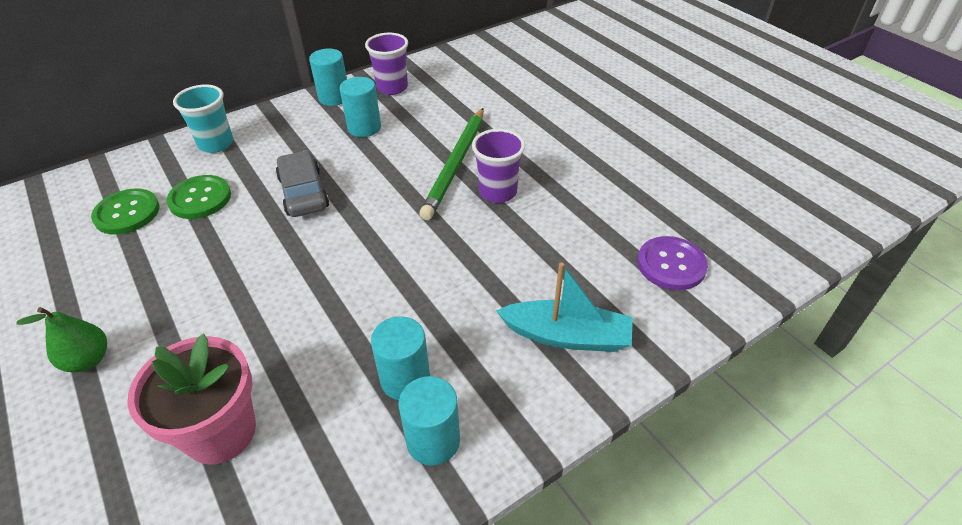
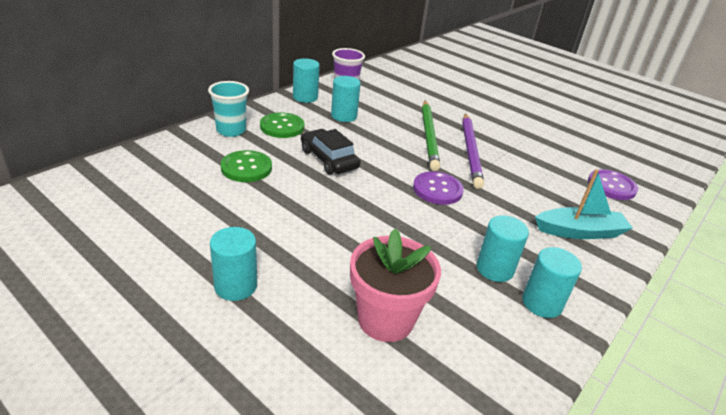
camera: 20 degrees left, 10 degrees down
green pear [16,307,107,372] -> turquoise cylinder [210,227,257,301]
green button [91,189,160,235] -> green button moved to [260,112,305,138]
grey car [276,151,329,217] -> black car [301,129,360,175]
purple cup [472,129,525,203] -> purple pencil [462,113,484,189]
none -> purple button [413,171,464,205]

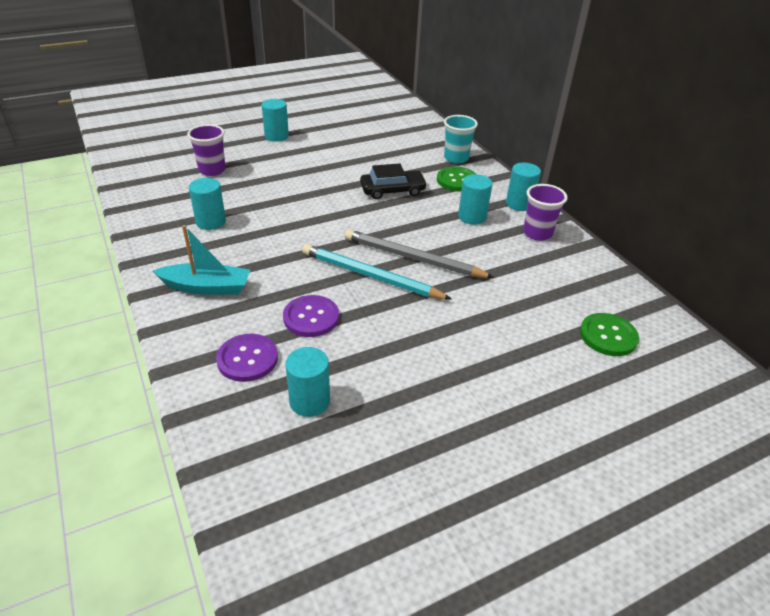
camera: 115 degrees right, 5 degrees up
green button [221,150,272,182] -> green button moved to [580,313,639,356]
pink flower pot [350,228,441,342] -> purple cup [187,124,226,176]
purple button [413,171,464,205] -> purple button moved to [283,295,339,337]
green pencil [422,101,440,171] -> grey pencil [344,229,494,278]
purple pencil [462,113,484,189] -> turquoise pencil [302,244,452,299]
turquoise cylinder [522,247,582,318] -> turquoise cylinder moved to [285,347,330,417]
turquoise boat [535,169,633,239] -> turquoise boat turned 105 degrees counterclockwise [153,225,250,295]

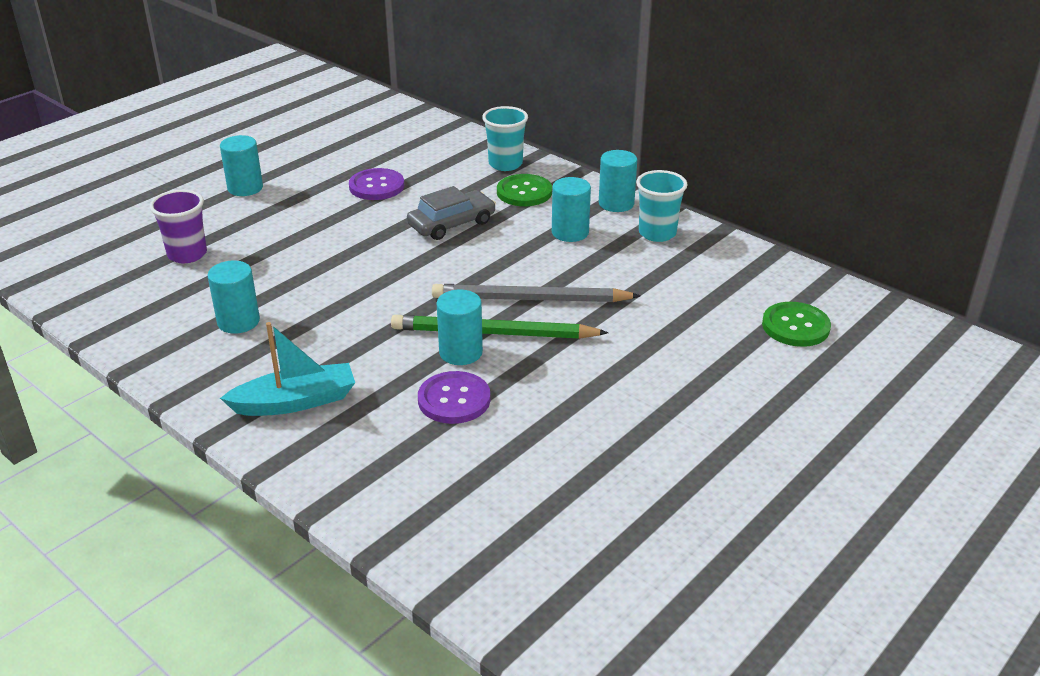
camera: 20 degrees left, 5 degrees down
purple button [216,334,278,382] -> purple button moved to [349,168,404,200]
turquoise cylinder [285,347,330,417] -> turquoise cylinder moved to [437,289,483,365]
turquoise pencil [302,244,452,299] -> green pencil [391,315,609,339]
black car [360,163,427,199] -> grey car [407,186,496,240]
purple cup [523,184,568,241] -> turquoise cup [636,170,688,242]

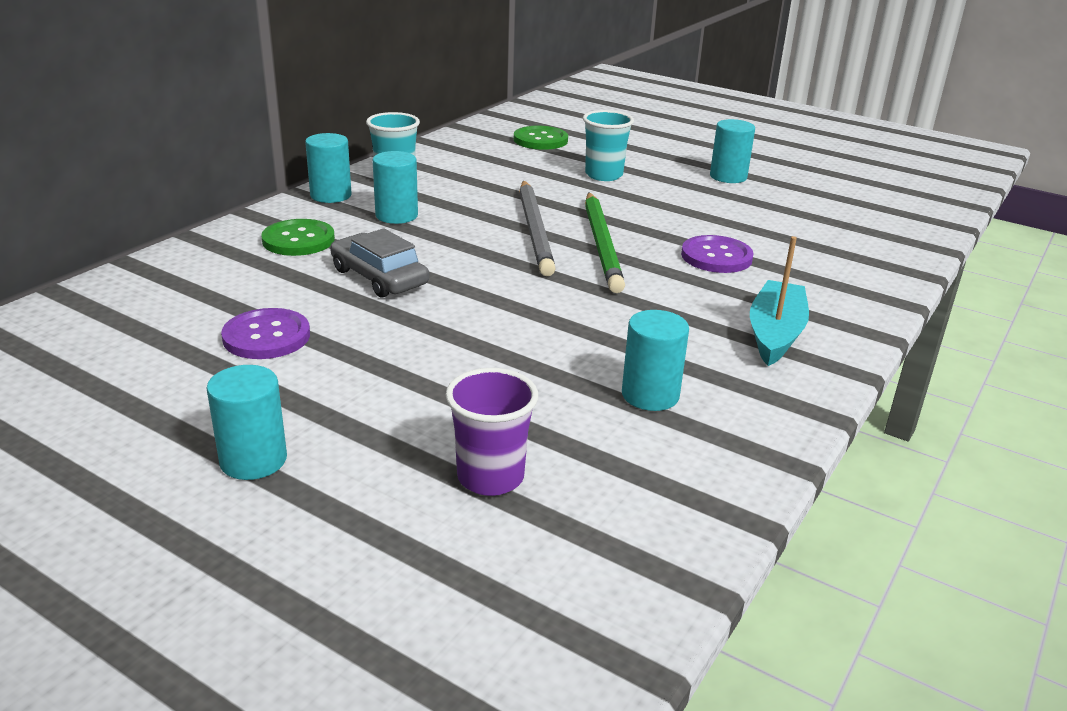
camera: 100 degrees left, 5 degrees down
turquoise boat [220,322,355,416] -> turquoise boat turned 45 degrees clockwise [750,236,809,366]
turquoise cylinder [437,289,483,365] -> turquoise cylinder moved to [710,119,755,183]
turquoise cup [482,106,528,171] -> turquoise cup moved to [583,110,634,181]

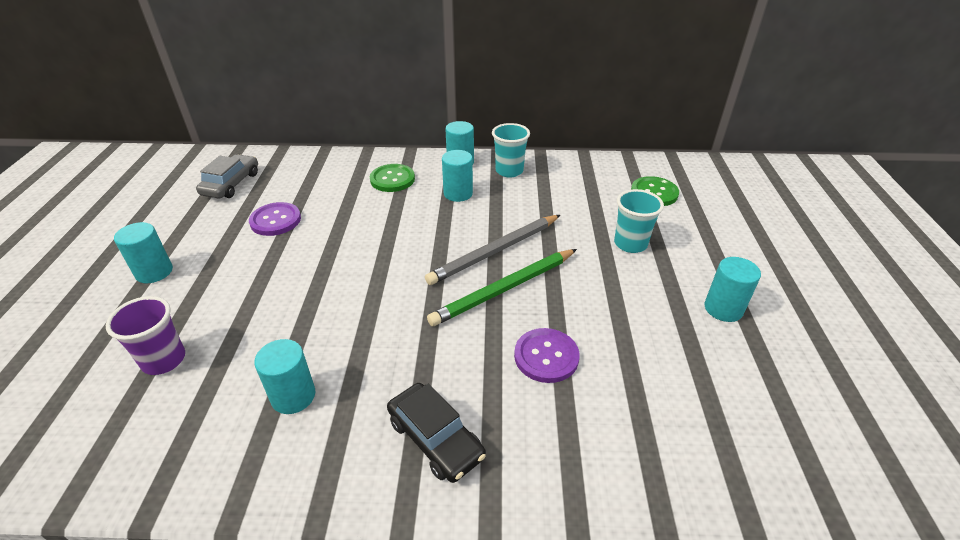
camera: 60 degrees right, 10 degrees up
grey car [330,228,429,298] -> grey car moved to [196,154,258,198]
turquoise boat [750,236,809,366] -> black car [387,383,486,483]

